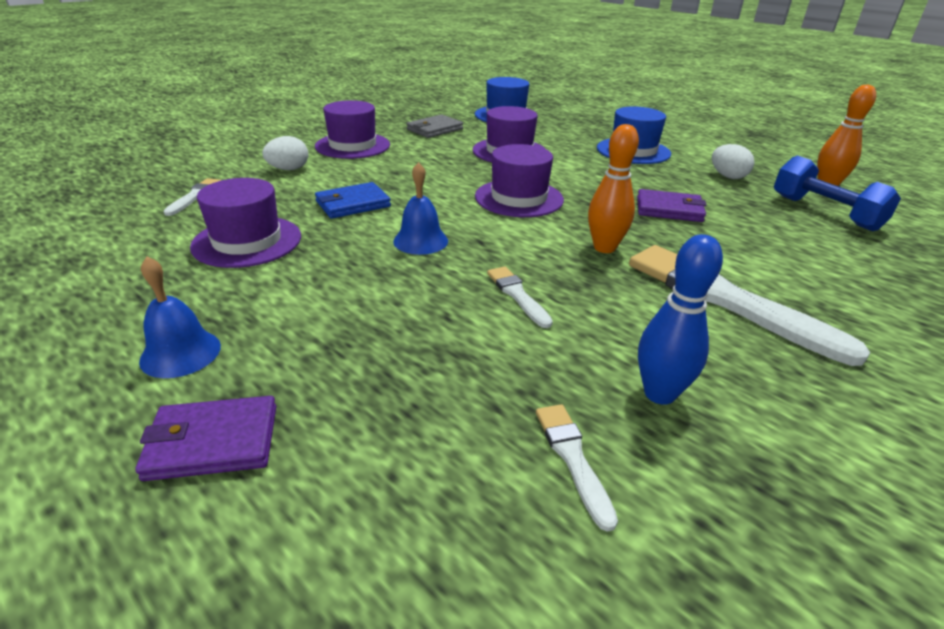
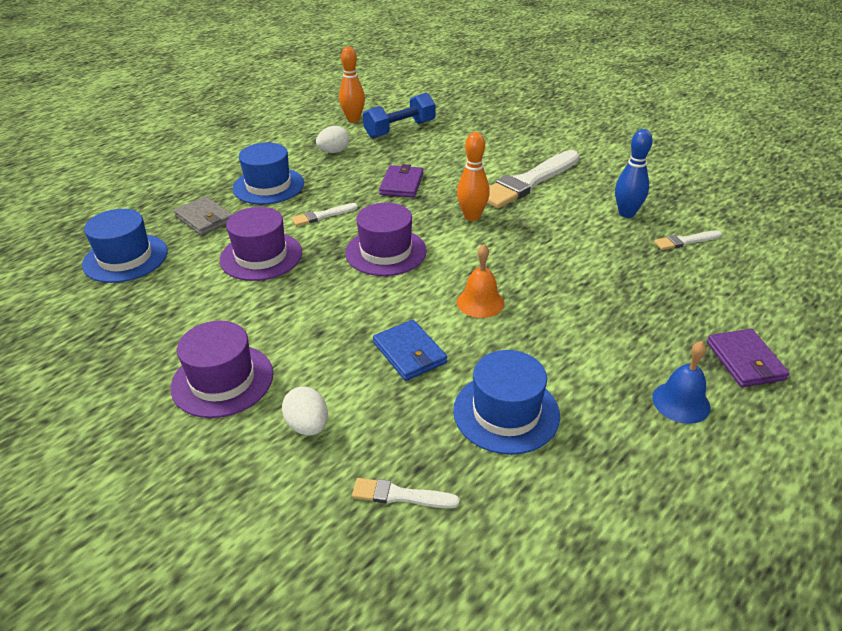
camera: 90 degrees left, 5 degrees up
purple hat [190,178,301,268] -> blue hat [453,350,560,455]
blue bell [393,162,448,255] -> orange bell [457,244,504,318]
grey wallet [407,114,463,138] -> grey wallet moved to [173,196,233,236]
white brush [487,266,553,328] -> white brush moved to [292,203,358,226]

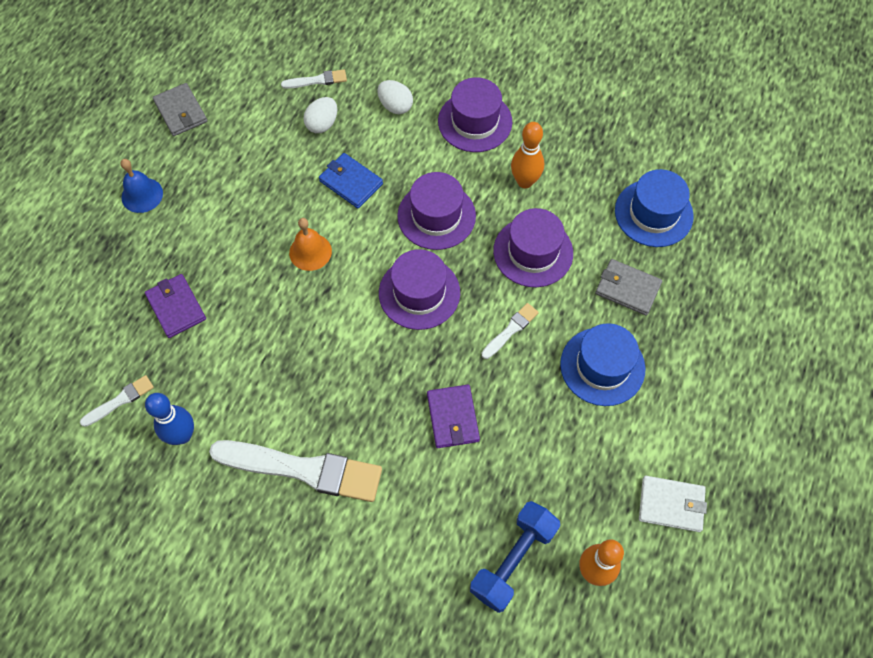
camera: 160 degrees right, 25 degrees up
white egg [316,126,349,153] -> white egg moved to [303,97,337,133]
blue hat [453,350,560,455] -> none
orange bowling pin [457,132,490,221] -> orange bowling pin moved to [511,122,544,188]
white brush [487,150,580,209] -> white brush turned 75 degrees clockwise [209,440,382,502]
purple wallet [707,329,790,387] -> purple wallet moved to [145,274,206,338]
none -> grey wallet [153,83,207,136]
none -> purple hat [397,172,476,250]
none -> white wallet [639,476,707,532]

